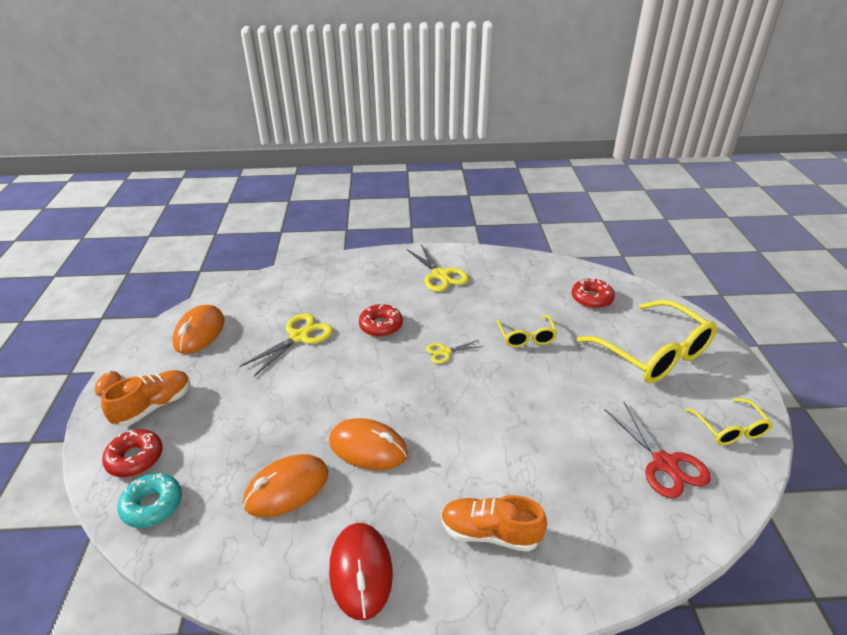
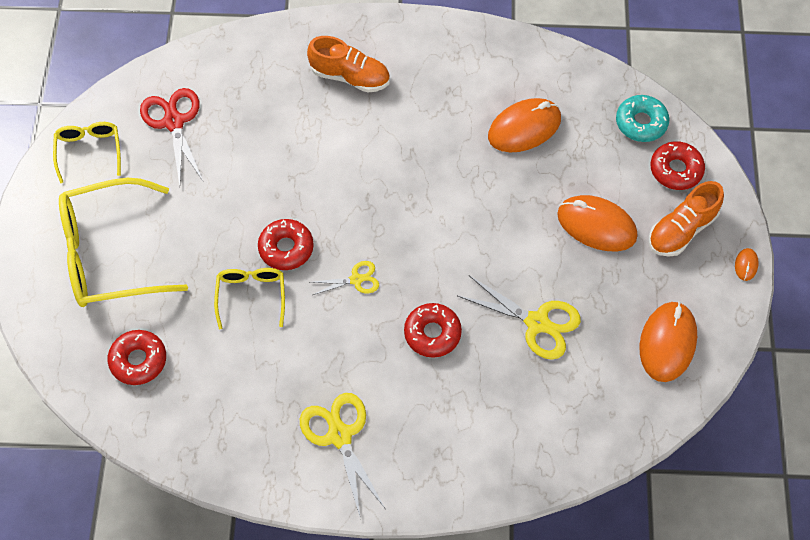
camera: 175 degrees left, 25 degrees up
yellow scissors [239,313,333,377] -> yellow scissors turned 105 degrees counterclockwise [458,275,581,360]
orange mouse [329,418,408,470] -> orange mouse moved to [557,195,637,251]
red mouse [329,523,393,620] -> none
yellow glasses [577,300,717,383] -> yellow glasses turned 75 degrees counterclockwise [59,178,188,307]
none -> red donut [258,219,314,270]

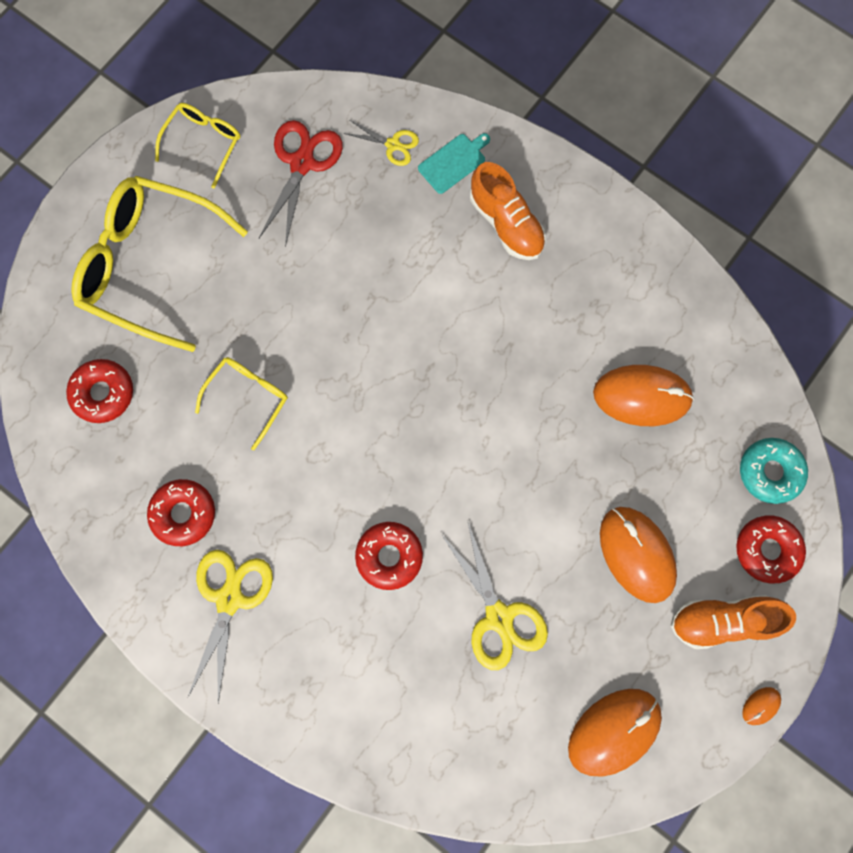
camera: 35 degrees right, 15 degrees up
red donut [258,219,314,270] -> red donut moved to [147,479,215,546]
yellow scissors [309,261,379,295] -> yellow scissors moved to [343,120,419,166]
none -> turquoise cutting board [418,133,490,194]

